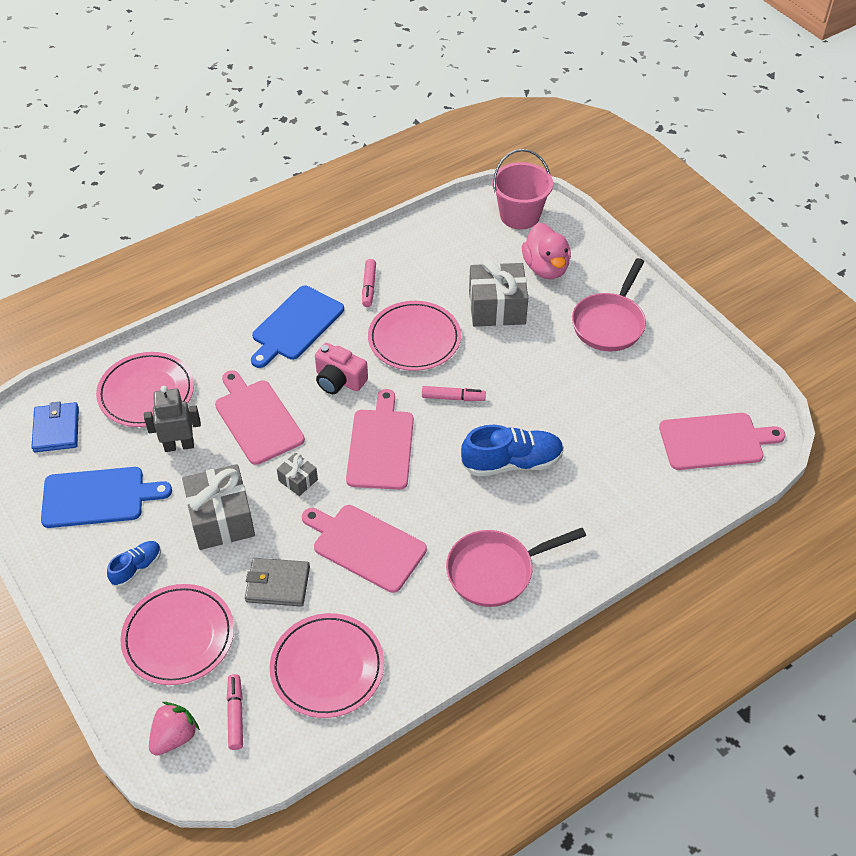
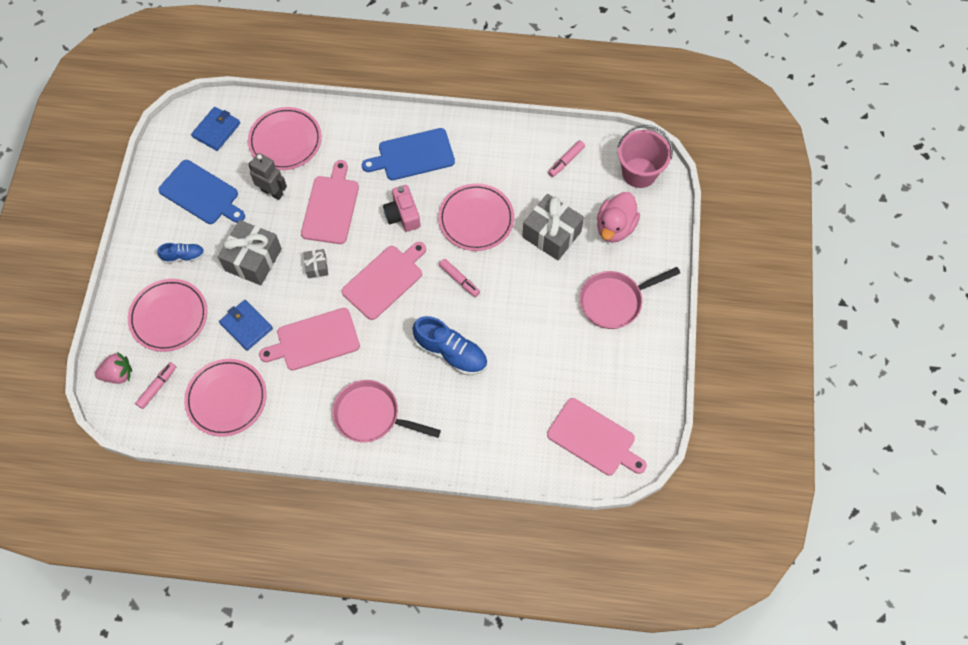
camera: 40 degrees right, 15 degrees up
grey wallet [245,558,310,607] -> blue wallet [219,300,273,351]
pink cutting board [302,505,427,593] -> pink cutting board turned 90 degrees counterclockwise [259,308,360,371]
pink marker [362,259,376,307] -> pink marker moved to [548,140,585,177]

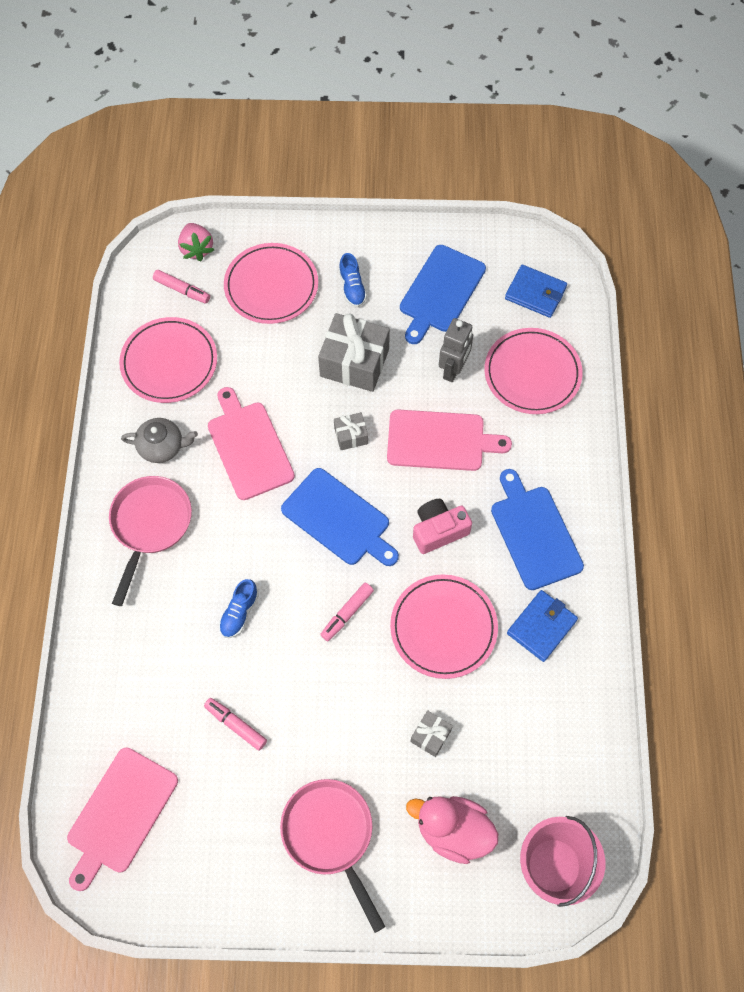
camera: 85 degrees right, 0 degrees up
blue wallet [219,300,273,351] -> blue wallet moved to [507,590,578,662]
pink cutting board [342,242,426,320] -> blue cutting board [281,468,399,566]
blue shoe [413,316,487,375] -> blue shoe [219,579,259,638], size x0.56
grey gift [522,194,584,260] -> grey gift [410,710,453,757], size x0.49
pink marker [548,140,585,177] -> pink marker moved to [204,698,267,751]
none -> grey teapot [121,418,198,463]

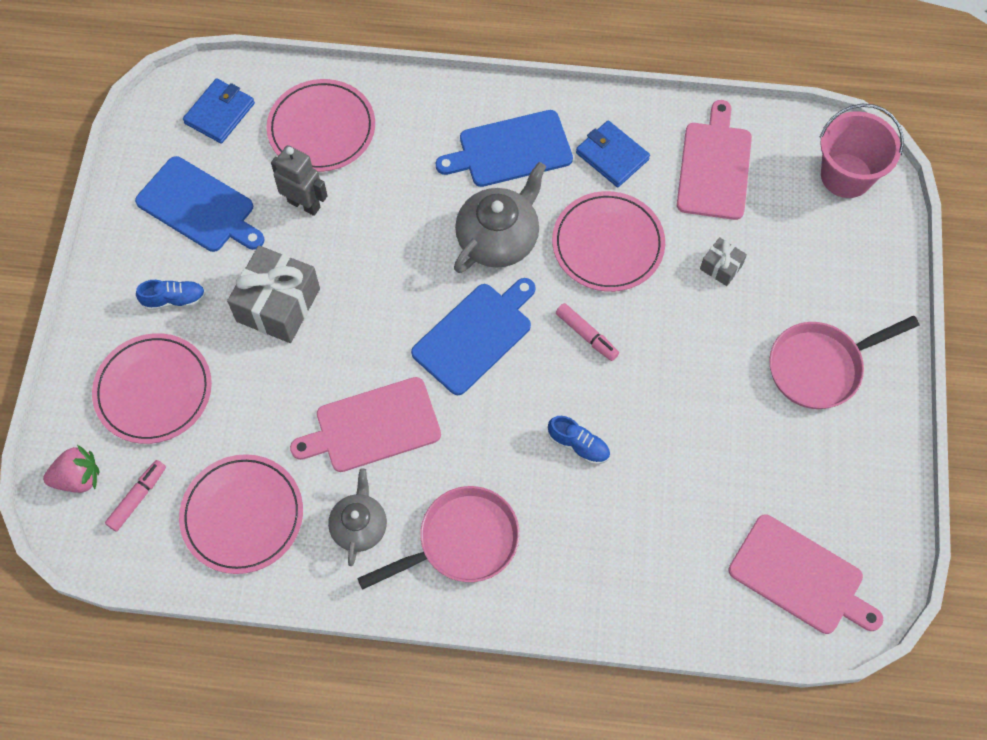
camera: 85 degrees left, 0 degrees up
pink pan [109,476,192,606] -> pink pan turned 135 degrees clockwise [357,486,520,590]
pink marker [204,698,267,751] -> none
grey gift [334,412,368,450] -> none
pink cutting board [387,410,512,471] -> pink cutting board moved to [677,100,752,220]
pink duck [406,796,498,864] -> none
pink camera [413,499,472,554] -> grey teapot [454,162,547,273]

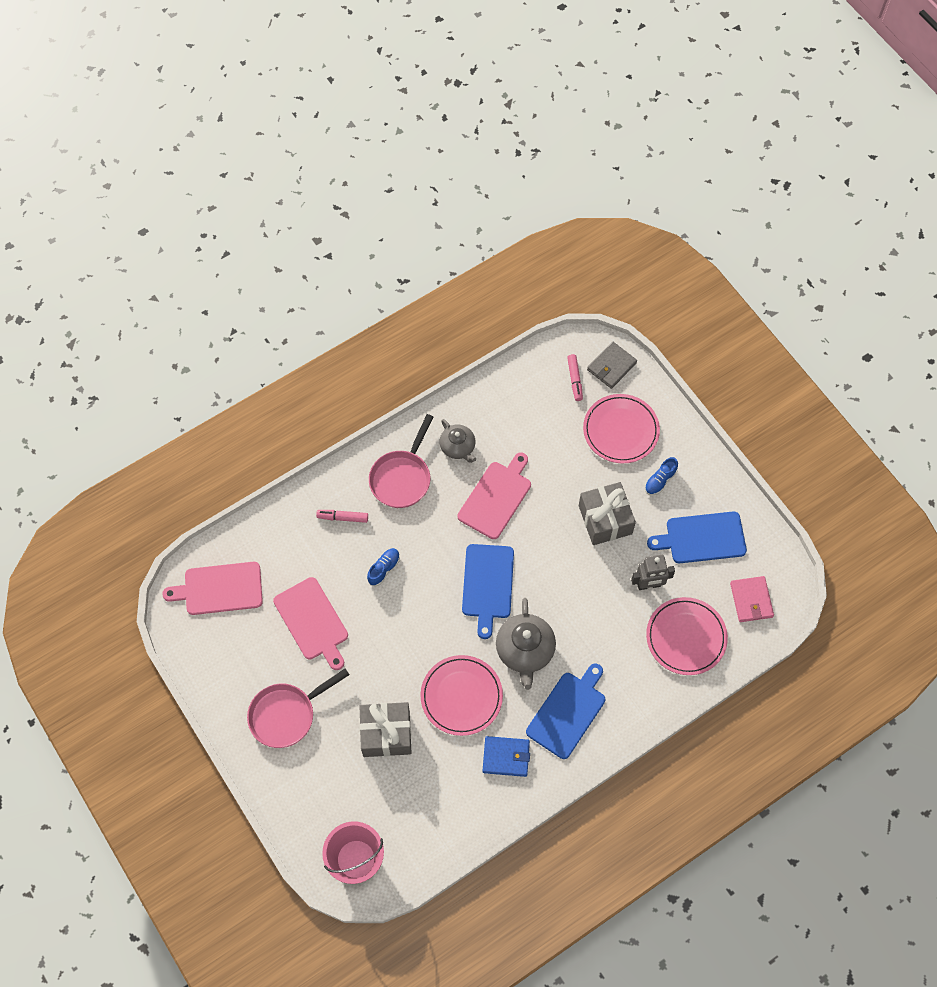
camera: 140 degrees right, 0 degrees up
pink strawberry [43,445,100,493] -> grey wallet [587,342,637,389]
pink plate [179,454,303,574] -> none
blue wallet [183,78,255,144] -> pink wallet [730,576,774,622]
blue shoe [548,416,610,465] -> blue shoe turned 135 degrees clockwise [367,548,400,586]
pink marker [556,303,619,361] -> pink marker moved to [316,510,368,523]
pink cutting board [677,100,752,220] -> pink cutting board moved to [273,577,348,670]
grey gift [700,237,747,286] -> grey gift [359,702,412,757], size x2.03
pink pan [769,316,919,409] -> pink pan turned 150 degrees counterclockwise [247,668,349,748]

